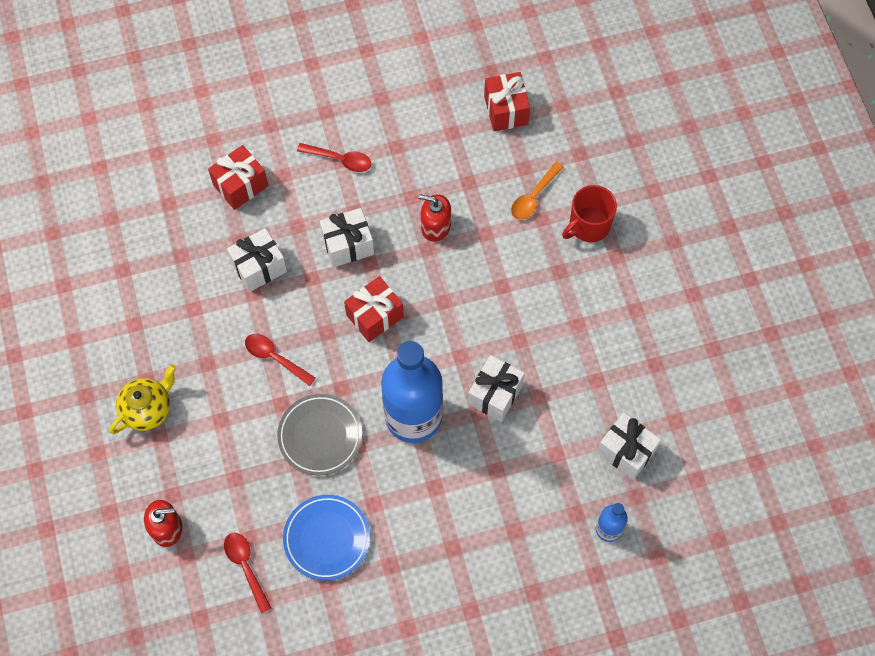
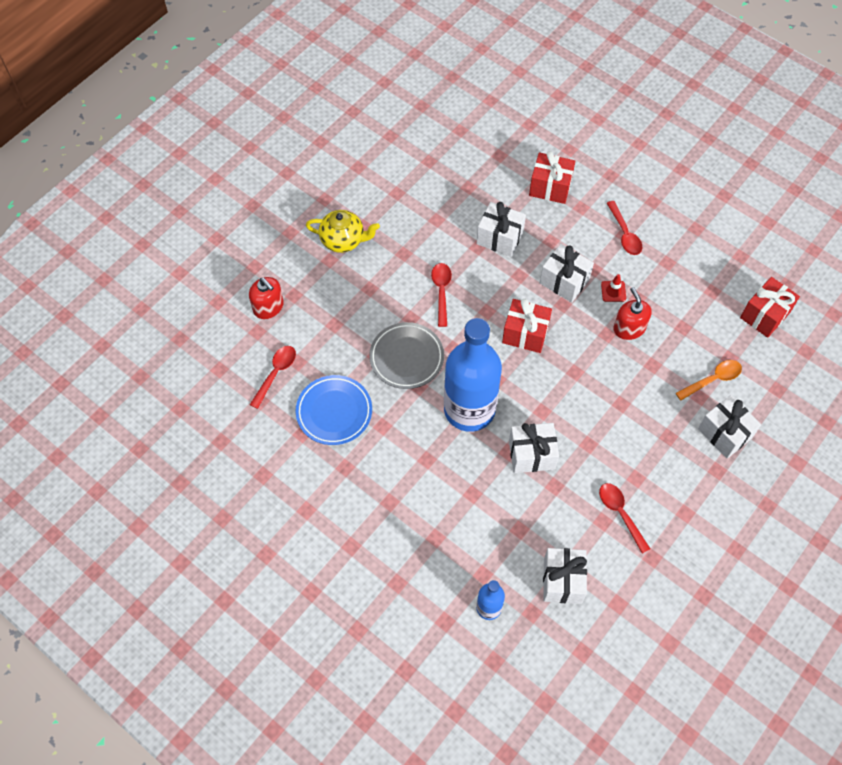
camera: 55 degrees right, 5 degrees down
orange spoon [511,162,564,220] -> orange spoon turned 150 degrees clockwise [676,360,742,401]
red mug [562,185,617,242] -> white gift [698,395,761,459]
none -> red spoon [599,483,650,553]
none -> red traffic cone [601,274,626,302]

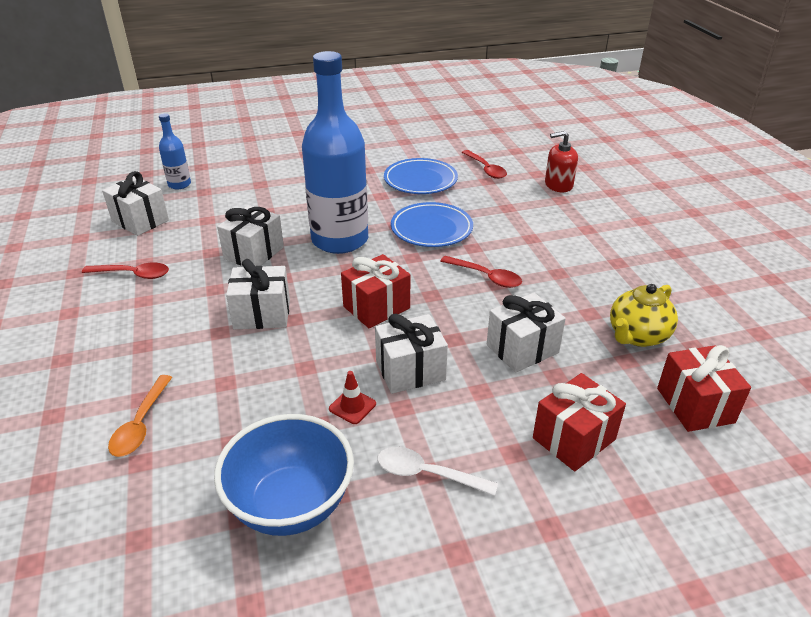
camera: 125 degrees right, 25 degrees down
yellow teapot [306,210,380,253] -> yellow teapot moved to [610,284,678,347]
grey plate [369,322,444,389] -> blue plate [391,202,473,247]
red spoon [607,201,642,255] -> white spoon [377,447,498,496]
red soap dispenser [613,287,652,340] -> none
white gift [698,395,761,459] -> white gift moved to [226,259,290,329]
red gift [740,277,800,338] -> red gift moved to [657,345,751,432]
none -> blue bowl [214,414,354,536]

